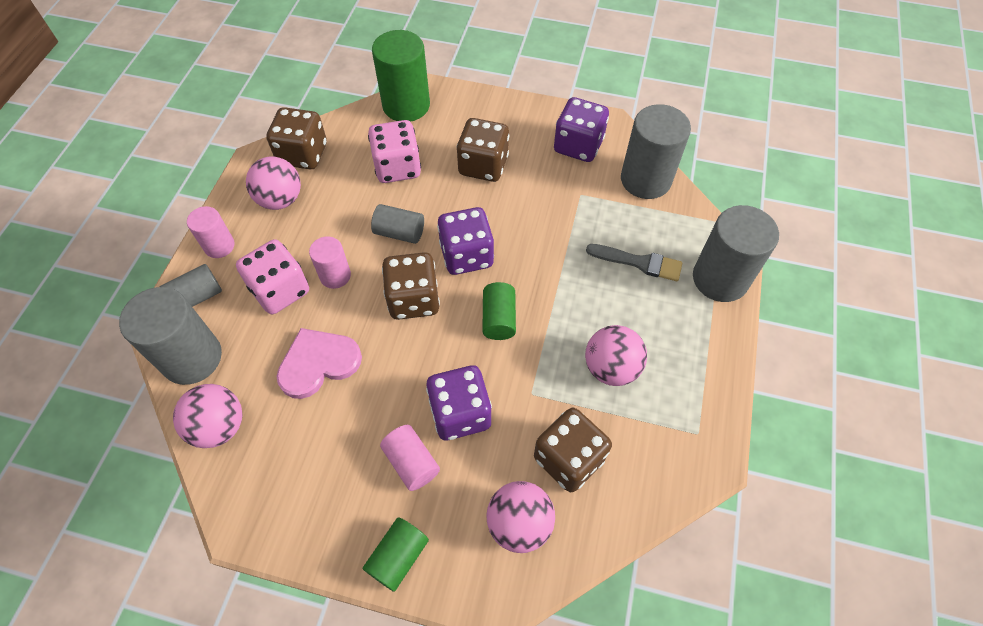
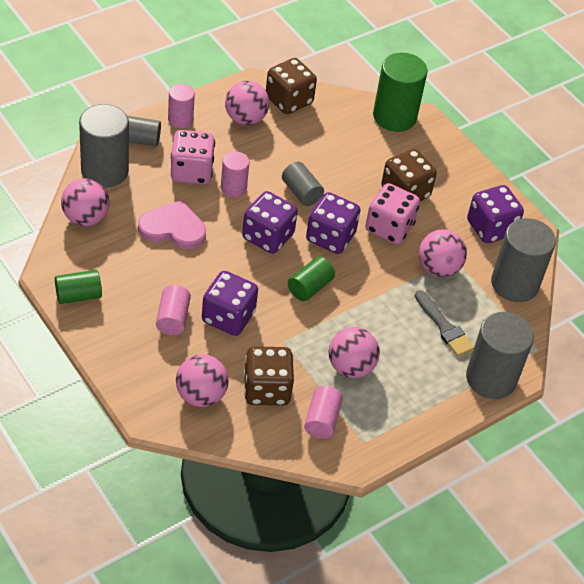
camera: 35 degrees right, 10 degrees down
green cylinder [362,517,429,592] -> green cylinder moved to [55,270,102,304]
pink dice [368,120,421,183] -> pink dice moved to [365,183,420,244]
brown dice [382,252,440,320] -> purple dice [242,191,298,254]
none -> pink cylinder [304,386,343,439]
none -> pink ball [419,229,467,277]

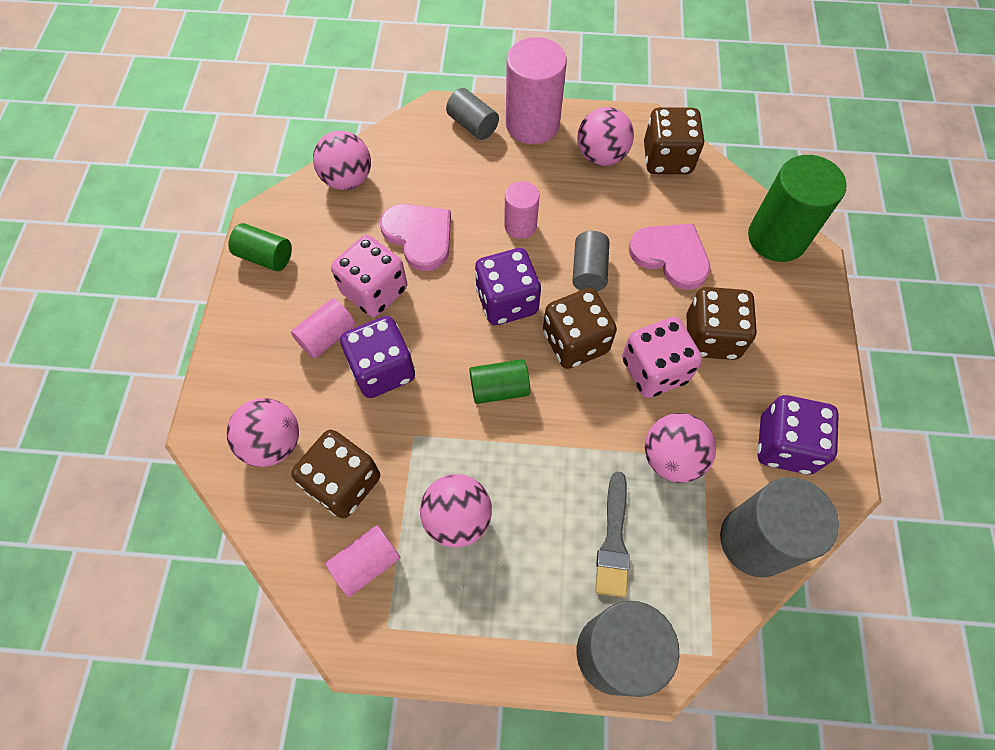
camera: 45 degrees right, 15 degrees up
grey cylinder [79,104,129,188] -> none
pink cylinder [168,84,195,129] -> pink cylinder [506,37,567,144], size x1.79
pink dice [171,130,215,185] -> pink dice moved to [331,235,407,317]
purple dice [306,192,361,254] -> brown dice [543,288,617,369]
none -> pink heart [629,224,711,290]

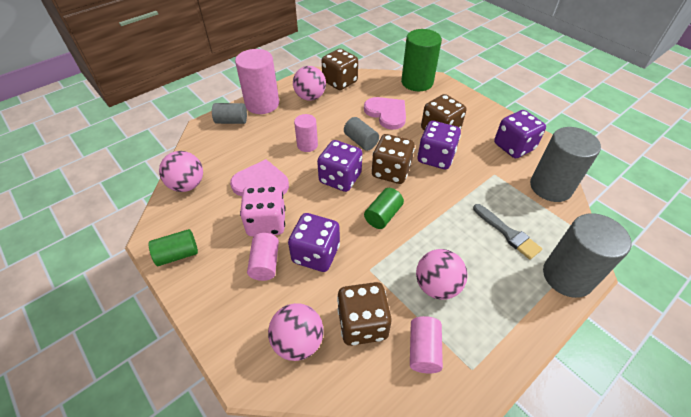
camera: 45 degrees left, 15 degrees down
pink dice [622,317,702,398] -> purple dice [418,121,461,169]
pink heart [629,224,711,290] -> pink heart turned 60 degrees clockwise [364,97,406,130]
pink ball [645,413,716,483] -> none

